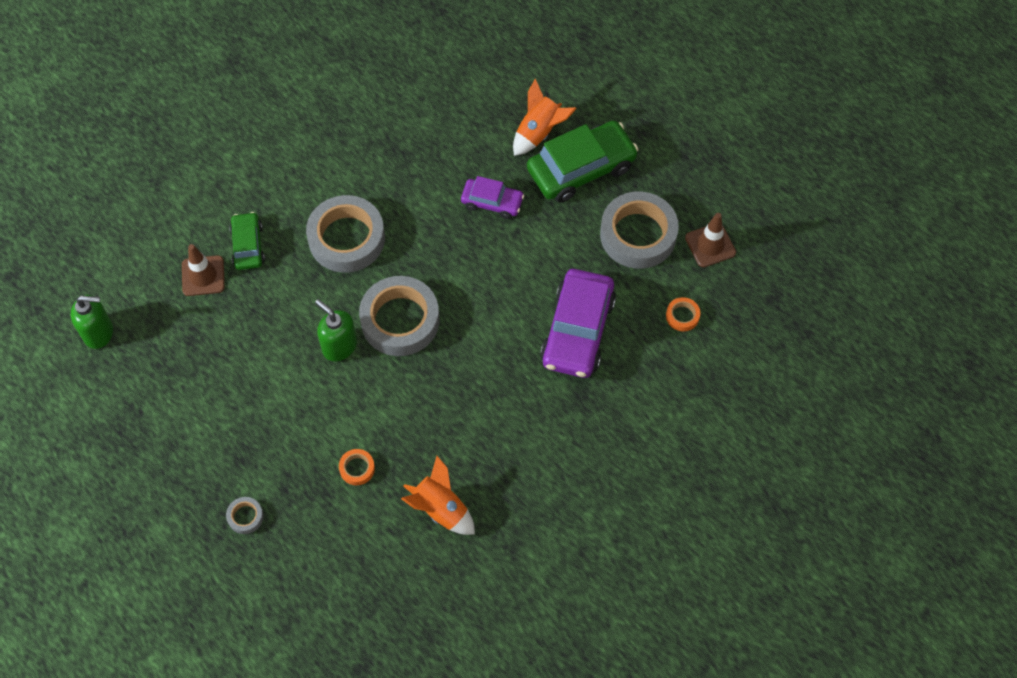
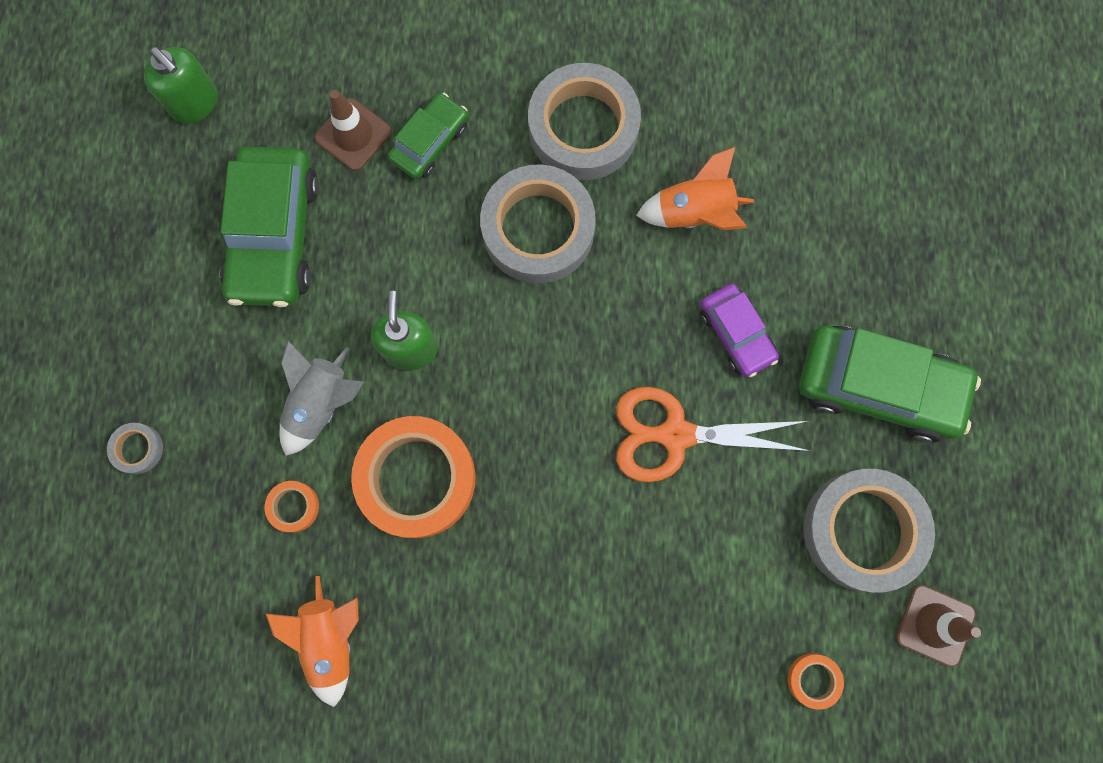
camera: 45 degrees right, 15 degrees up
grey tape [359,276,439,356] -> grey tape moved to [528,63,641,180]
orange rocket [513,79,577,156] -> orange rocket moved to [636,146,754,230]
purple car [540,269,616,378] -> none
none -> green car [220,147,319,307]
none -> grey rocket [280,341,365,456]
none -> orange tape [351,416,476,538]
none -> orange scissors [616,387,810,482]

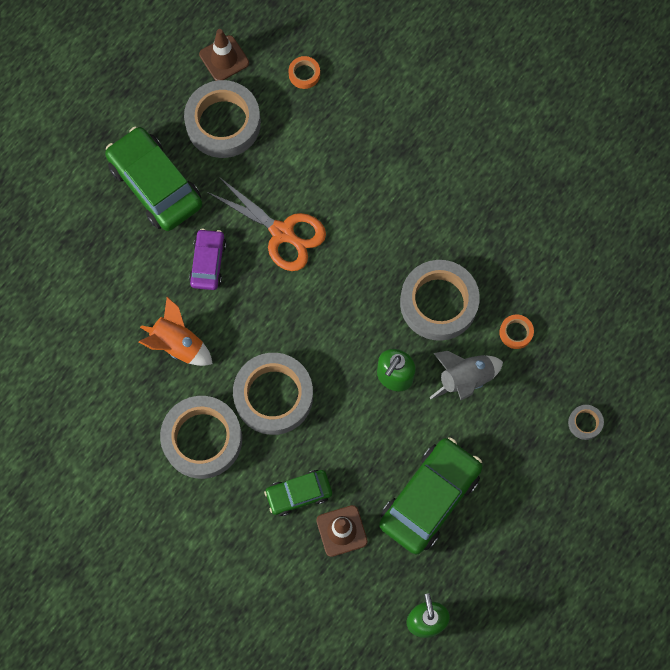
camera: 145 degrees left, 5 degrees down
orange rocket [265,576,359,707] -> none
orange tape [351,416,476,538] -> grey tape [400,260,480,341]

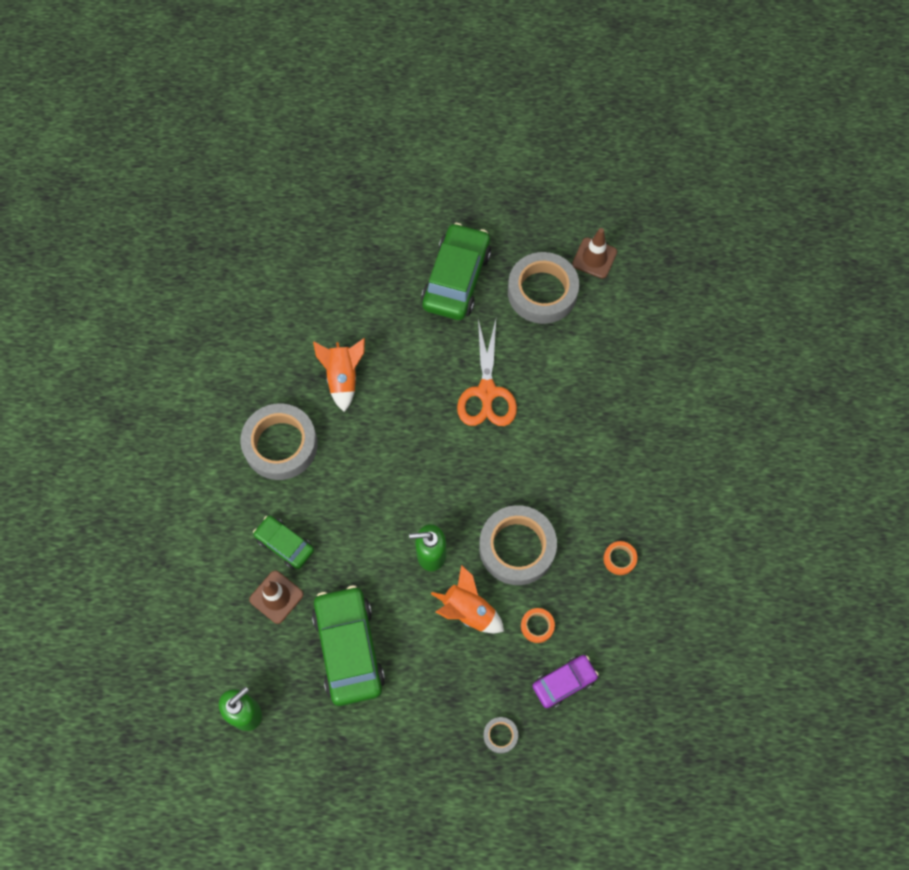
camera: 55 degrees right, 5 degrees down
purple car [189,229,226,290] -> purple car moved to [532,655,599,708]
grey tape [233,353,313,435] -> none
orange tape [288,56,320,89] -> orange tape moved to [603,541,637,575]
green car [379,437,483,555] -> green car turned 105 degrees counterclockwise [312,585,385,706]
grey rocket [429,351,503,400] -> orange rocket [431,565,504,633]

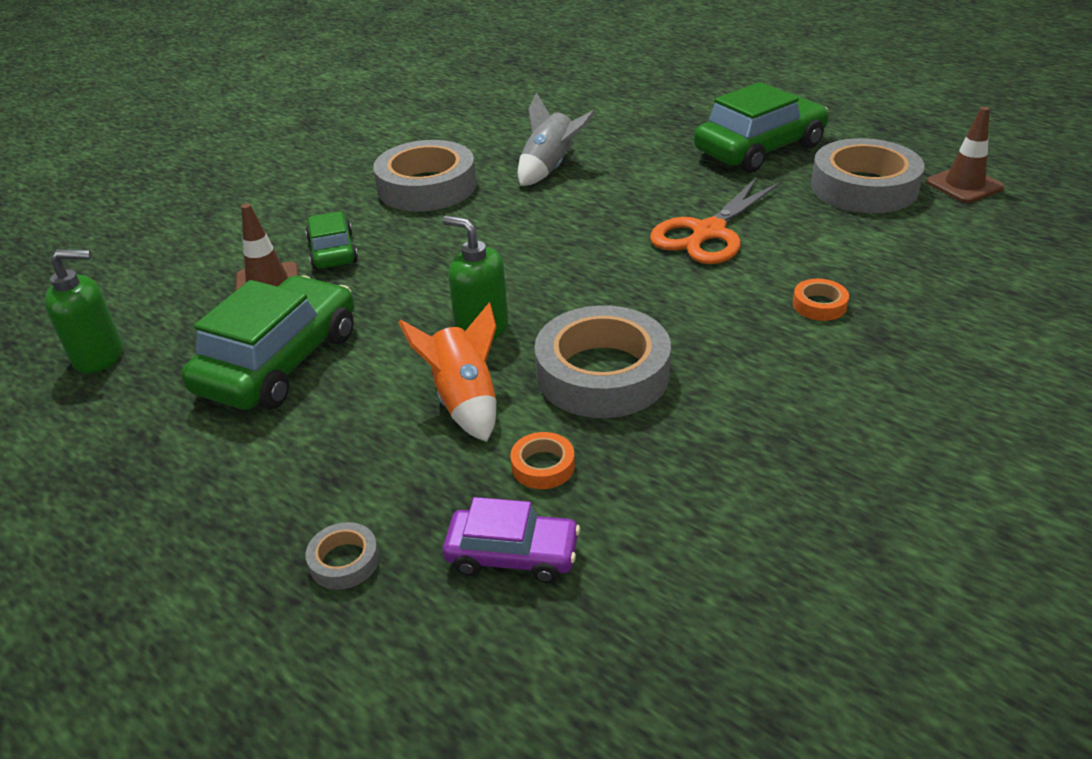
camera: 40 degrees right, 30 degrees down
orange rocket [313,338,365,412] -> grey rocket [518,92,595,186]
orange tape [603,541,637,575] -> orange tape moved to [793,279,849,321]

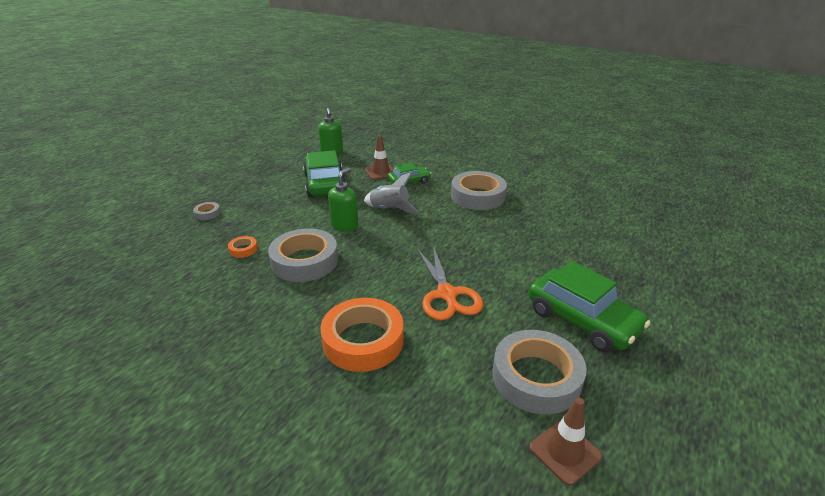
camera: 80 degrees right, 5 degrees down
green car [181,275,354,410] -> green car turned 120 degrees counterclockwise [303,150,346,197]
orange rocket [398,302,497,442] -> none
purple car [443,497,580,583] -> none
grey rocket [518,92,595,186] -> grey rocket moved to [364,172,418,212]
orange scissors [650,176,782,264] -> orange scissors turned 135 degrees counterclockwise [417,246,483,320]
orange tape [793,279,849,321] -> orange tape [320,298,404,372], size x2.34

